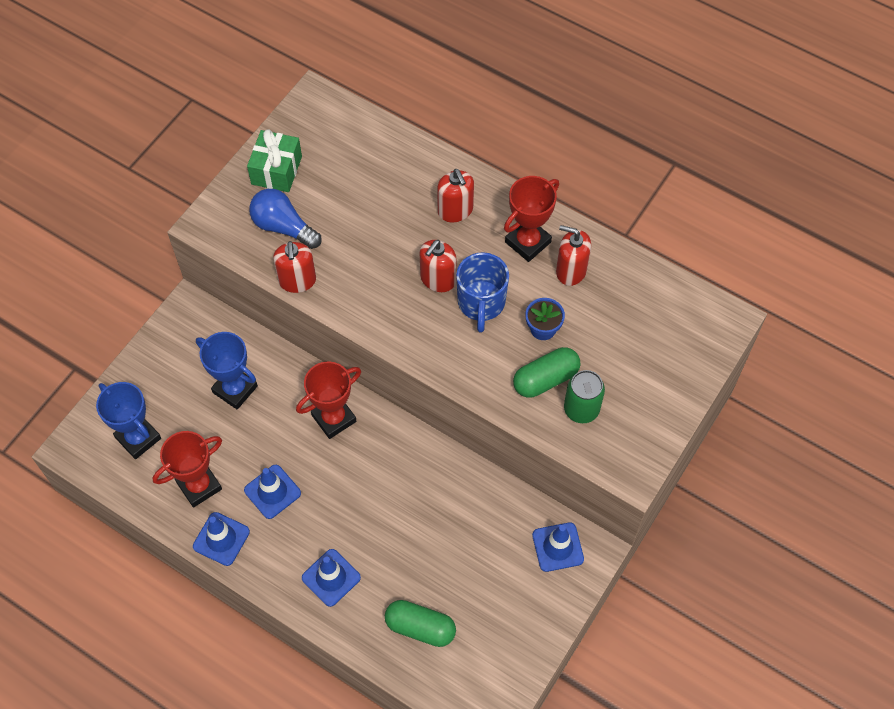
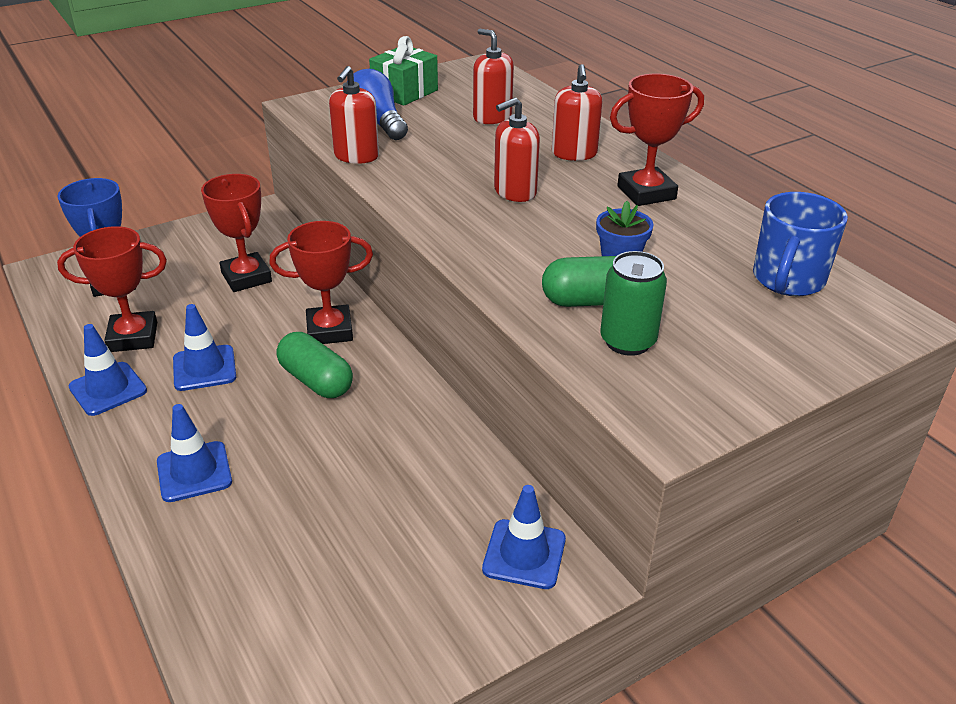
camera: 25 degrees right, 25 degrees down
blue trophy [196,332,258,410] -> red trophy [201,174,272,292]
green capsule [385,600,456,647] -> green capsule moved to [277,332,353,398]
blue mug [456,252,509,332] -> blue mug moved to [753,192,848,296]
red soap dispenser [556,225,591,286] -> red soap dispenser moved to [473,29,514,124]

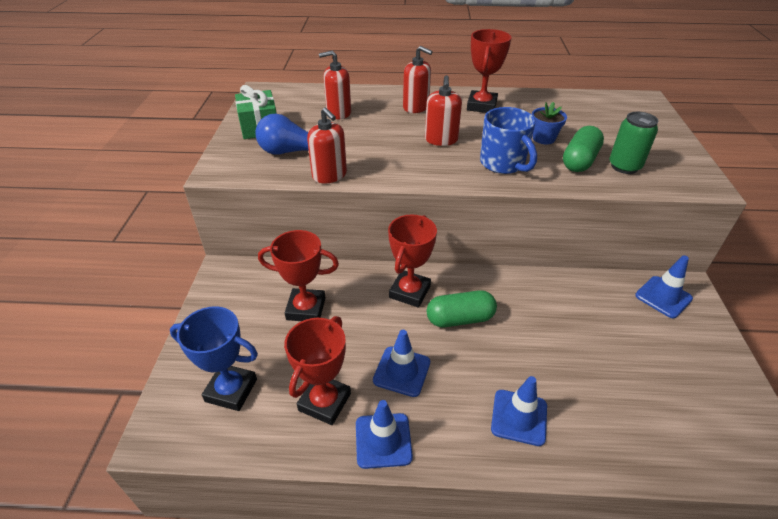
camera: 55 degrees left, 5 degrees up
blue mug [753,192,848,296] -> blue mug moved to [480,107,537,174]

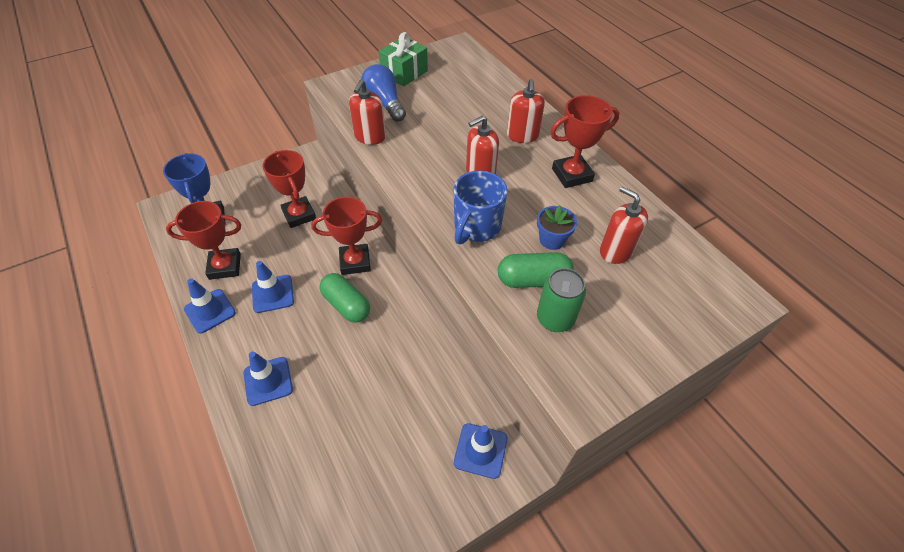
camera: 55 degrees right, 10 degrees up
red soap dispenser [319,51,351,119] -> red soap dispenser moved to [600,186,648,264]

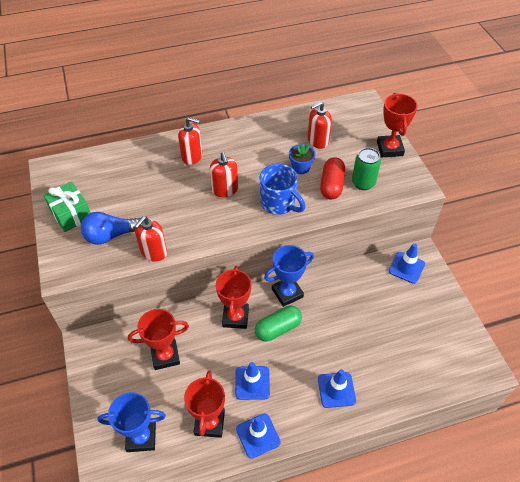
camera: 75 degrees left, 0 degrees up
red soap dispenser [349,80,386,145] -> red soap dispenser turned 90 degrees clockwise [134,216,167,262]
green capsule [498,252,574,288] -> red capsule [320,157,345,199]
red trophy [550,95,619,188] -> red trophy moved to [377,93,418,157]
none -> blue trophy [264,245,314,307]

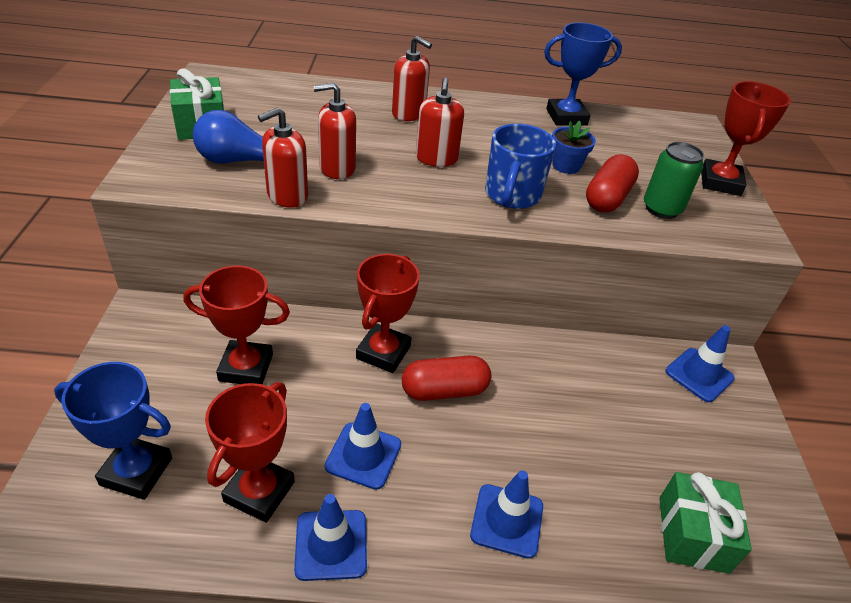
camera: 15 degrees right, 10 degrees down
green capsule [255,306,302,341] -> red capsule [402,356,491,401]
blue mug [260,164,305,215] -> blue mug turned 45 degrees clockwise [485,124,556,209]
blue trophy [264,245,314,307] -> blue trophy moved to [544,22,622,125]
red soap dispenser [308,102,332,149] -> red soap dispenser moved to [313,83,356,179]
none -> green gift [659,472,752,574]

